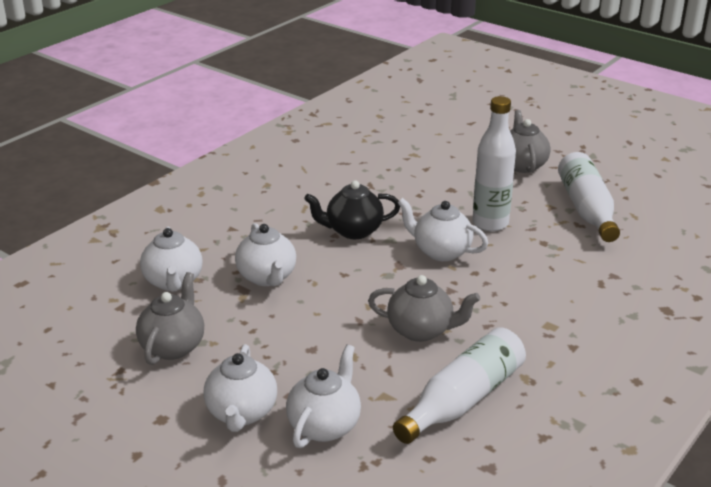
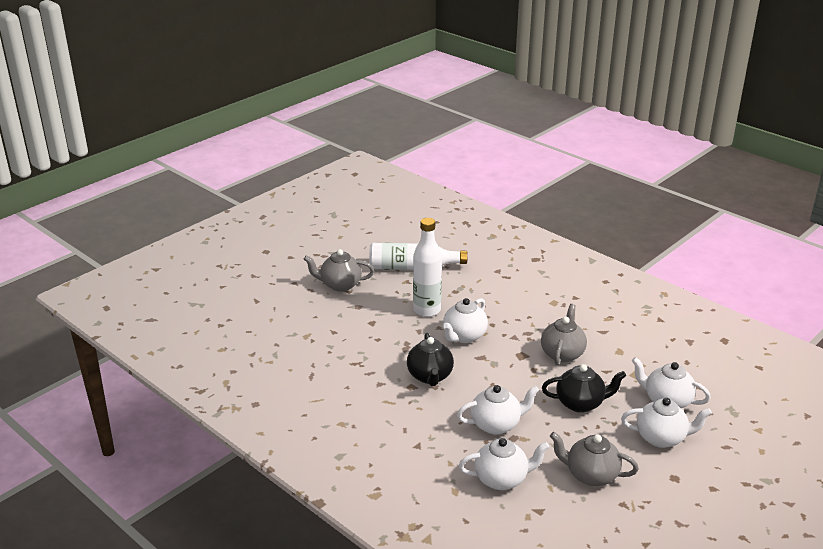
camera: 85 degrees left, 0 degrees up
white bottle [393,327,526,444] -> none
none -> black teapot [542,364,626,413]

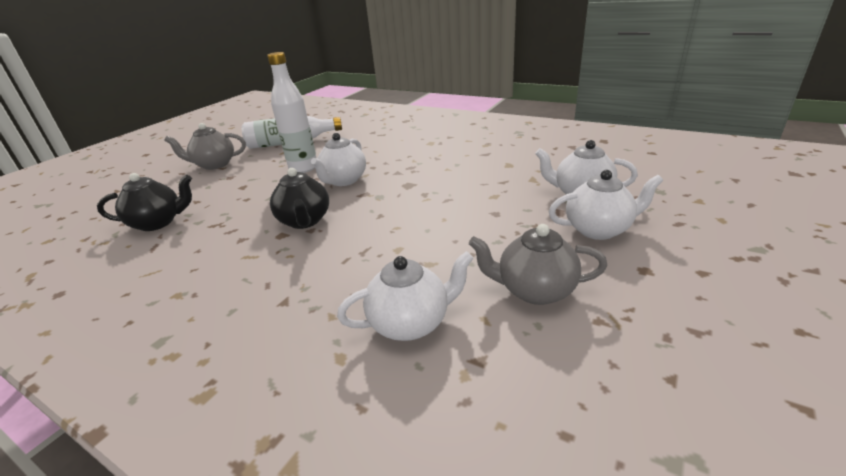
camera: 10 degrees left, 0 degrees up
white teapot [457,385,539,435] -> none
grey teapot [541,304,587,365] -> none
black teapot [542,364,626,413] -> black teapot moved to [97,173,192,231]

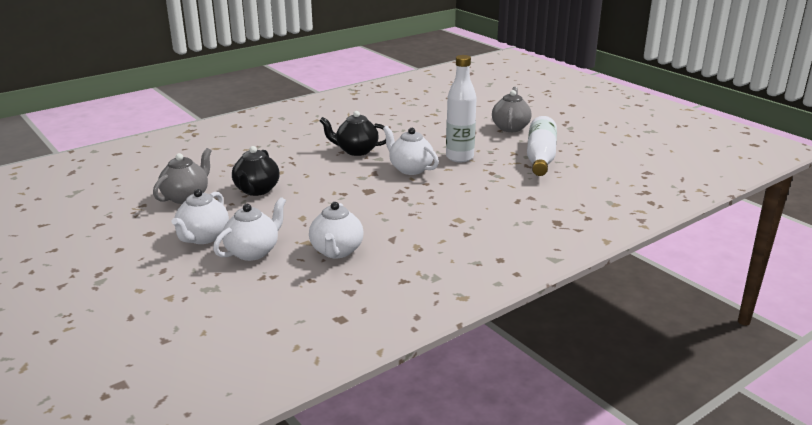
camera: 110 degrees right, 5 degrees down
black teapot [97,173,192,231] -> black teapot moved to [232,146,279,196]
white teapot [337,251,474,341] -> white teapot moved to [309,202,363,258]

